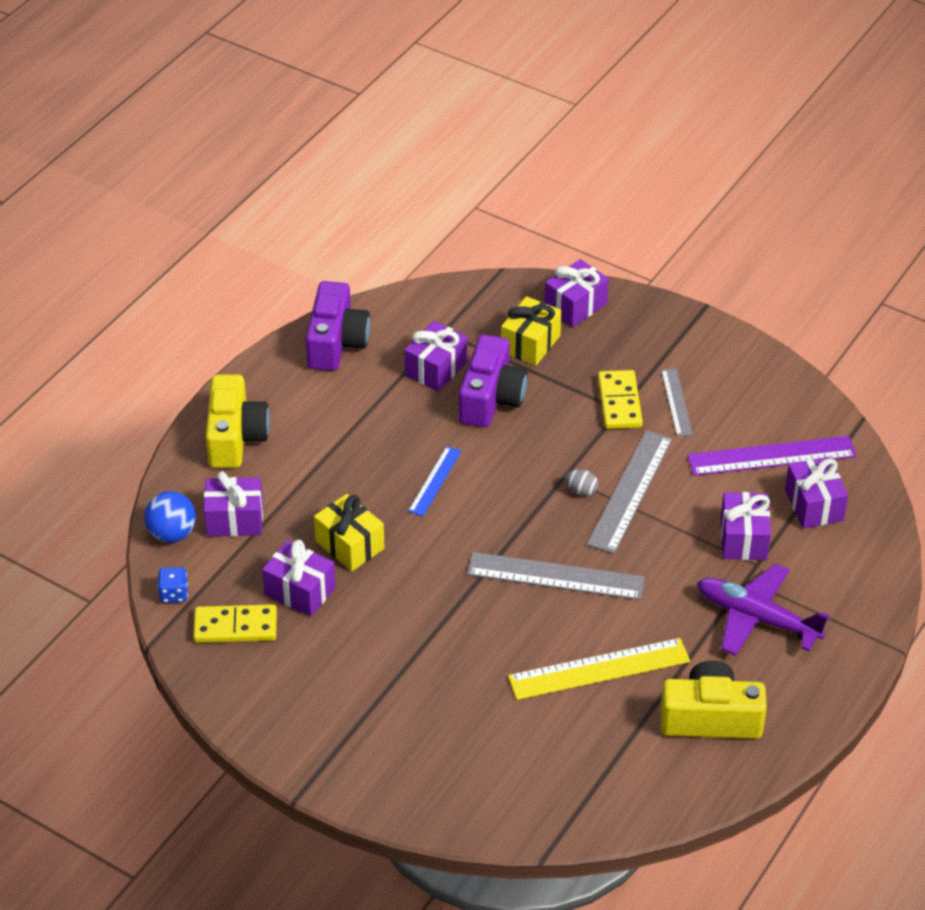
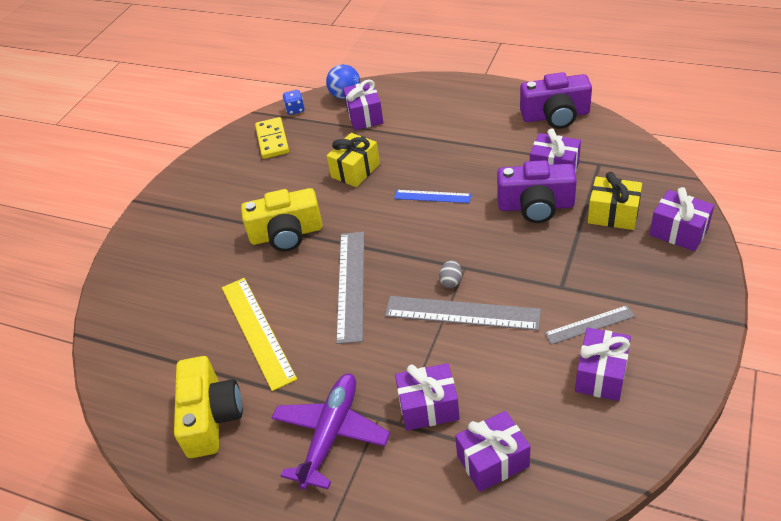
camera: 85 degrees right, 0 degrees up
yellow camera [206,375,270,468] -> yellow camera moved to [241,188,323,251]
purple gift [262,540,336,617] -> purple gift moved to [575,327,631,401]
yellow domino [598,370,643,429] -> none
purple ruler [687,436,857,476] -> none

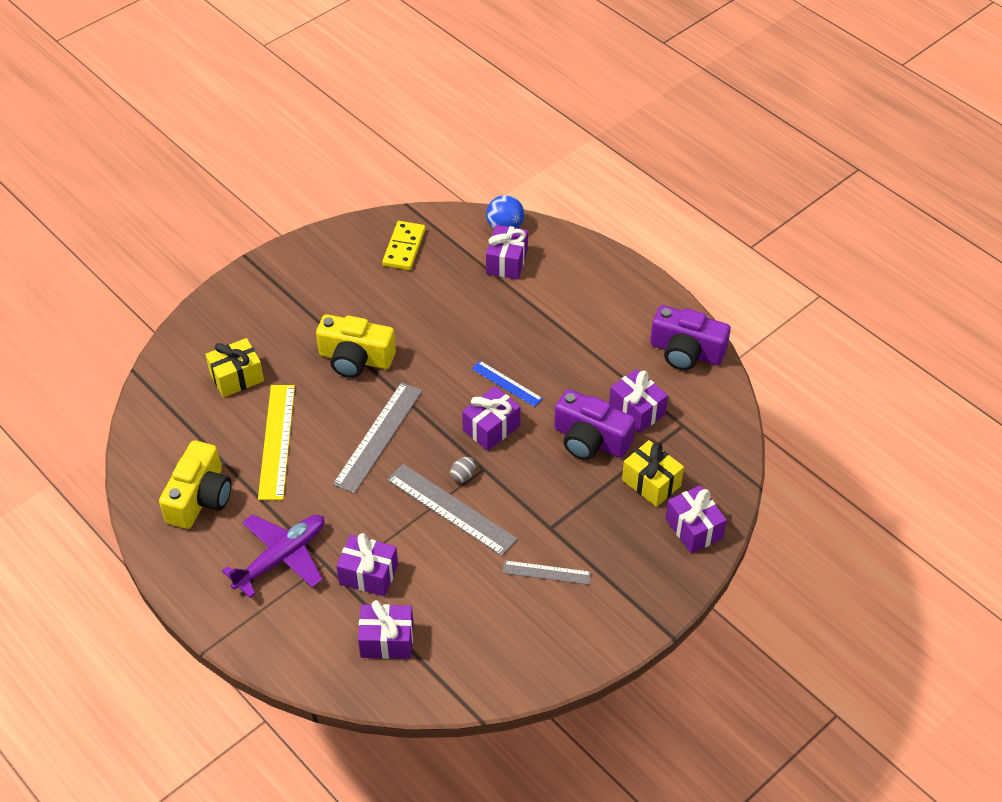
camera: 20 degrees right, 5 degrees up
blue dice [283,90,305,115] -> none
yellow gift [327,133,380,187] -> yellow gift moved to [205,338,264,397]
purple gift [575,327,631,401] -> purple gift moved to [462,386,520,451]

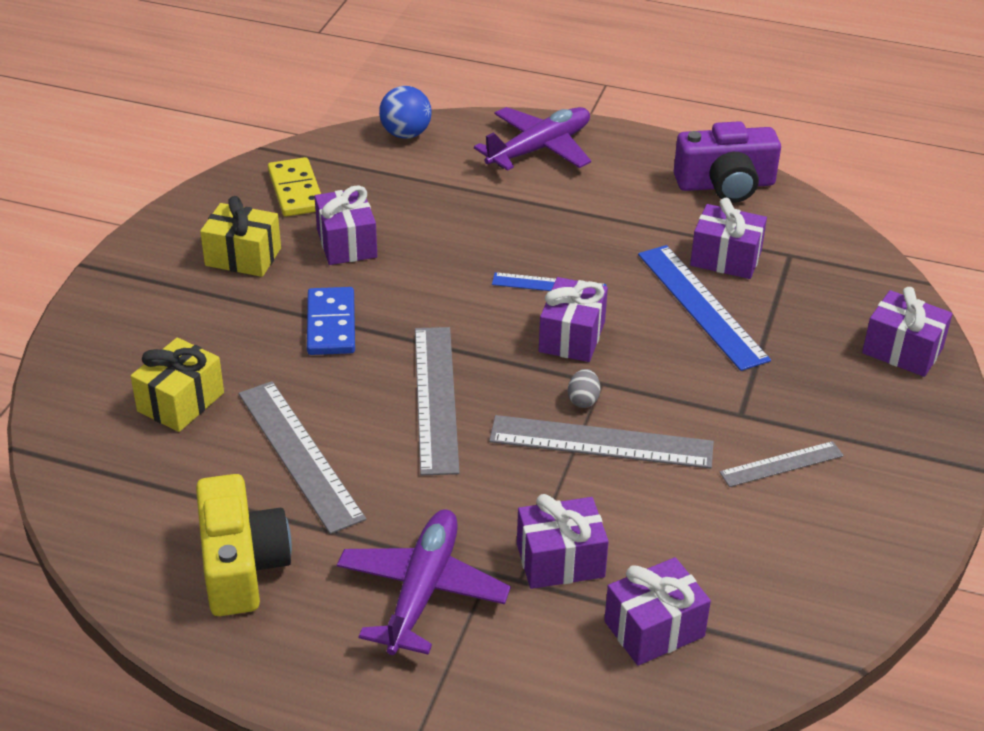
camera: 30 degrees left, 10 degrees down
yellow ruler [258,385,295,500] -> grey ruler [239,381,366,534]
yellow camera [316,314,396,378] -> blue domino [307,287,355,355]
purple gift [486,225,528,279] -> purple gift moved to [314,185,377,265]
purple camera [554,389,636,460] -> blue ruler [638,245,771,371]
yellow gift [622,440,684,507] -> yellow gift moved to [200,196,281,277]
none -> purple plane [474,107,591,171]

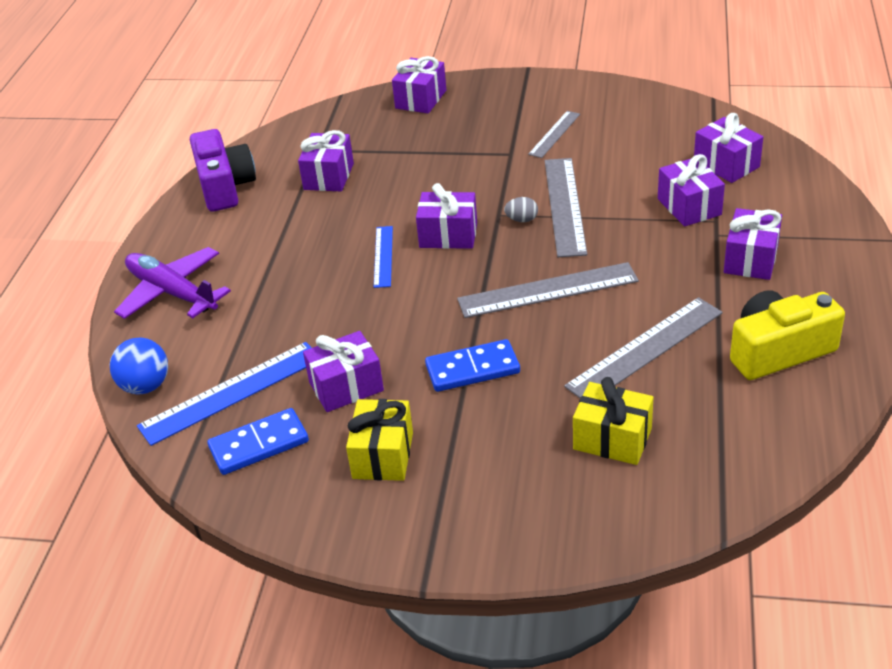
camera: 95 degrees left, 0 degrees up
yellow domino [268,157,321,216] -> blue domino [207,408,309,475]
purple plane [337,510,511,655] -> purple gift [724,208,782,280]
blue ruler [638,245,771,371] -> blue ruler moved to [137,342,312,446]
grey ruler [719,441,844,487] -> grey ruler turned 60 degrees clockwise [528,111,580,158]

